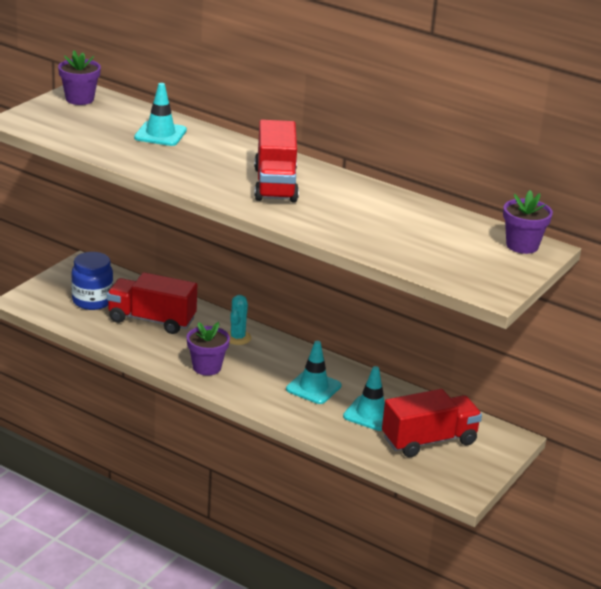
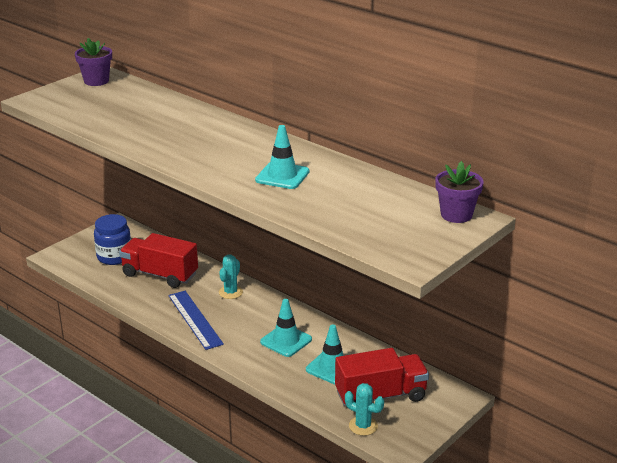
camera: 10 degrees right, 0 degrees up
turquoise traffic cone [134,83,187,146] -> turquoise traffic cone moved to [255,125,309,189]
purple flower pot [187,322,230,376] -> blue ruler [168,291,224,350]
red truck [254,120,299,202] -> none
none -> turquoise cactus [345,383,384,436]

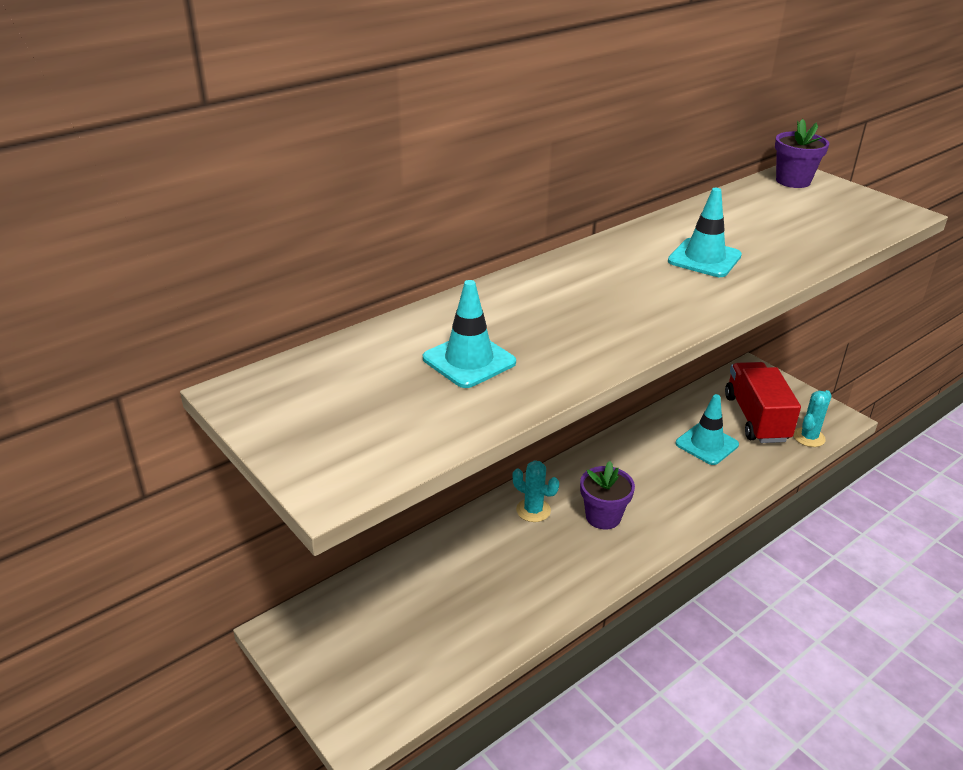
camera: 80 degrees left, 5 degrees up
purple flower pot [75,38,112,86] -> purple flower pot moved to [580,461,635,529]
blue jar [94,214,131,265] -> none
red truck [119,233,198,288] -> none
blue ruler [168,291,224,350] -> none
turquoise traffic cone [260,299,312,357] -> turquoise traffic cone moved to [423,280,516,388]

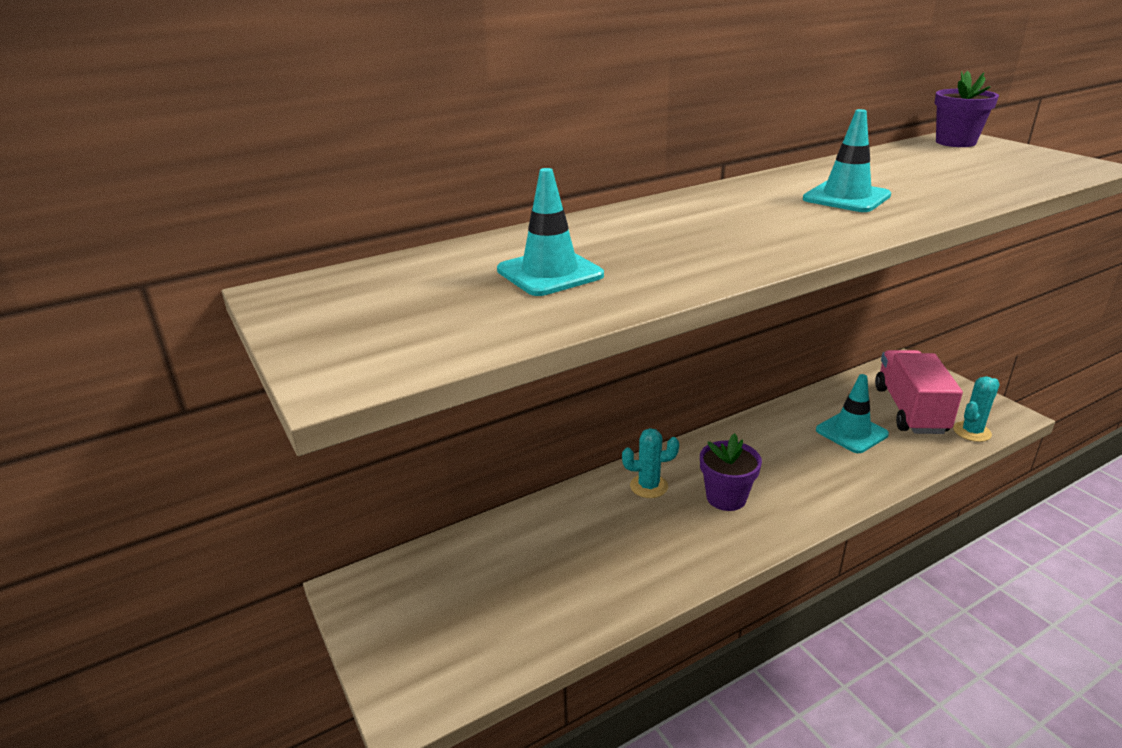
camera: 10 degrees right, 5 degrees down
turquoise cactus [512,460,559,522] -> turquoise cactus turned 45 degrees counterclockwise [622,428,679,498]
red truck [725,362,801,443] -> pink truck [875,350,963,434]

